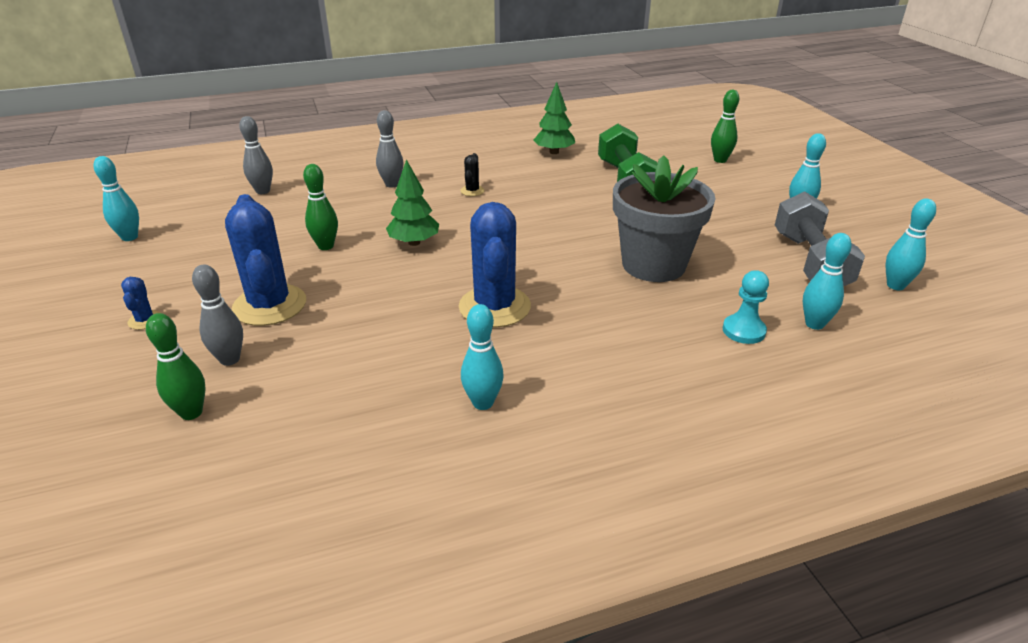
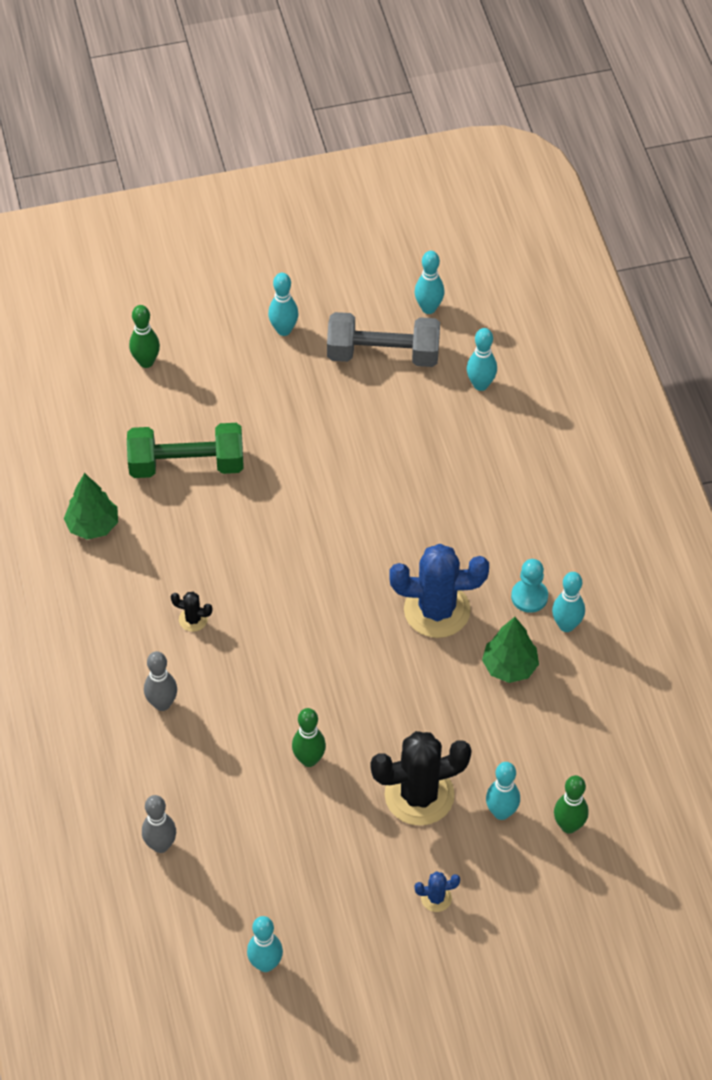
camera: 85 degrees left, 20 degrees up
grey bowling pin [192,264,243,366] -> turquoise bowling pin [486,762,520,820]
blue cactus [225,194,306,326] -> black cactus [370,731,472,826]
green tree [386,159,439,246] -> green tree moved to [482,617,539,683]
grey flower pot [613,155,716,282] -> none
turquoise pawn [723,270,769,344] -> turquoise pawn moved to [511,559,548,613]

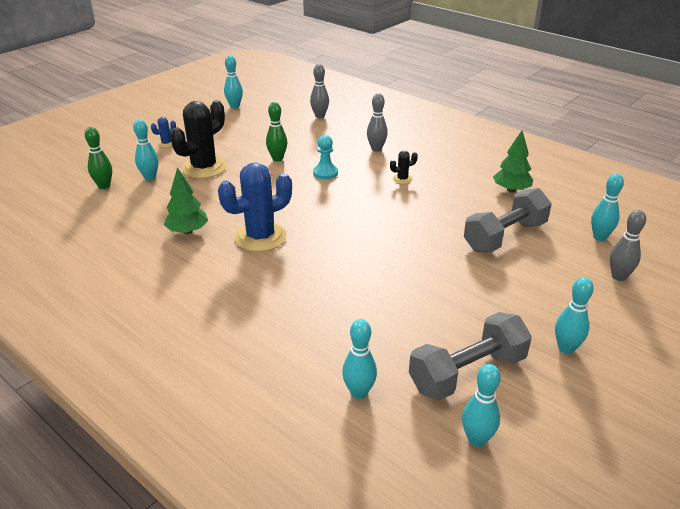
camera: 145 degrees right, 20 degrees down
green dumbbell [127,423,244,478] -> grey dumbbell [464,188,552,252]
green bowling pin [129,305,160,368] -> grey bowling pin [610,210,646,281]
turquoise pawn [511,559,548,613] -> turquoise pawn moved to [313,135,338,180]
turquoise bowling pin [552,572,585,632] -> turquoise bowling pin moved to [591,173,624,241]

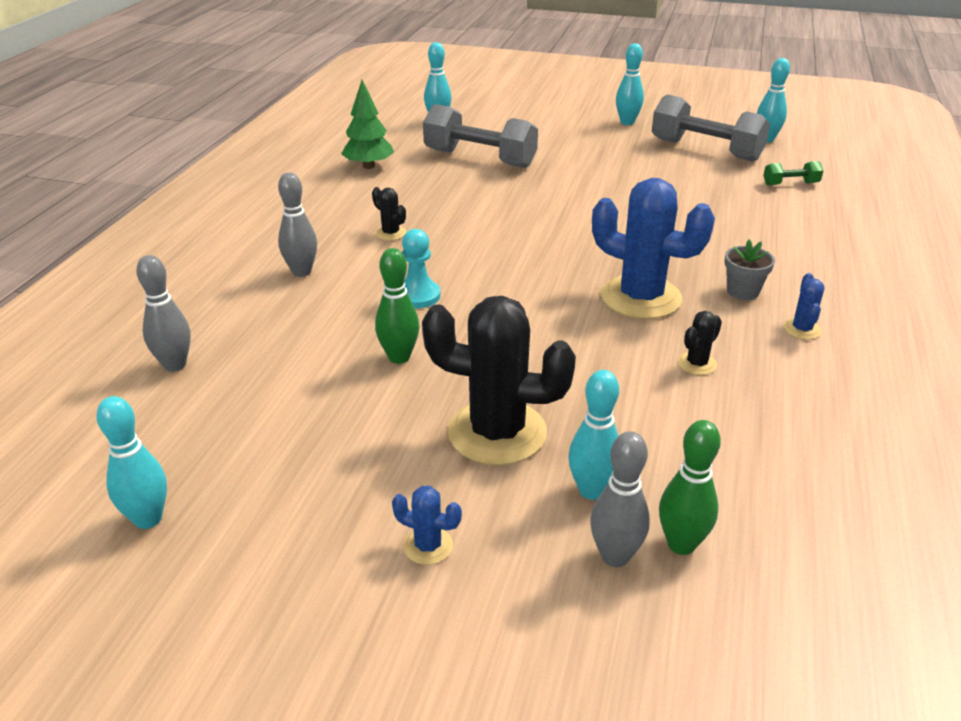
camera: 115 degrees left, 0 degrees up
green tree [164,167,208,234] -> black cactus [678,311,722,375]
turquoise bowling pin [342,319,377,399] -> green dumbbell [763,161,823,185]
grey bowling pin [610,210,646,281] -> grey bowling pin moved to [590,431,650,567]
none -> grey flower pot [724,239,775,300]
none -> blue cactus [783,273,824,340]

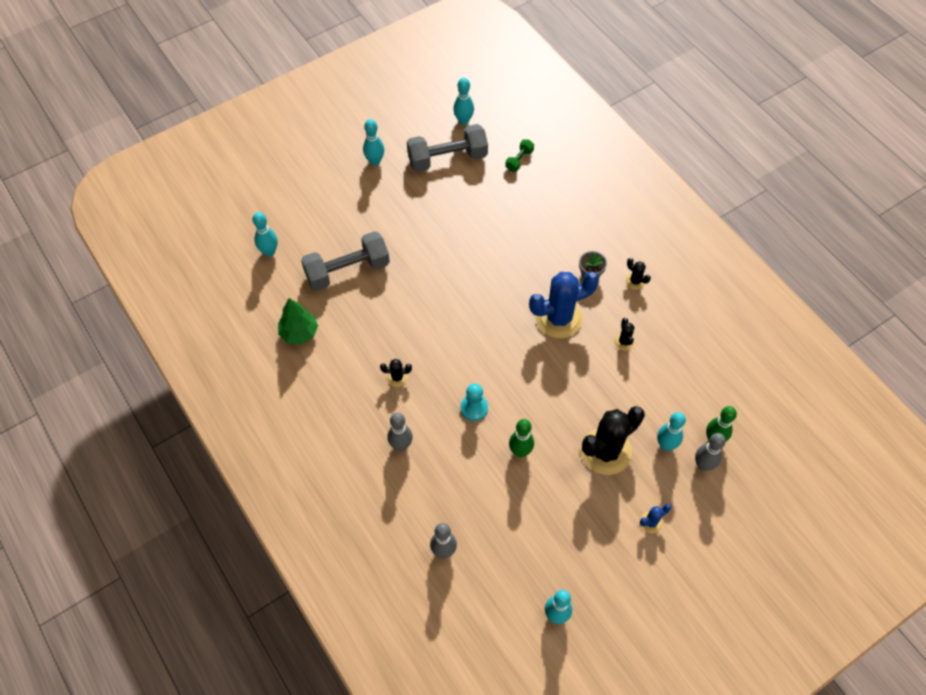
camera: 50 degrees left, 25 degrees up
blue cactus [783,273,824,340] -> black cactus [626,258,651,290]

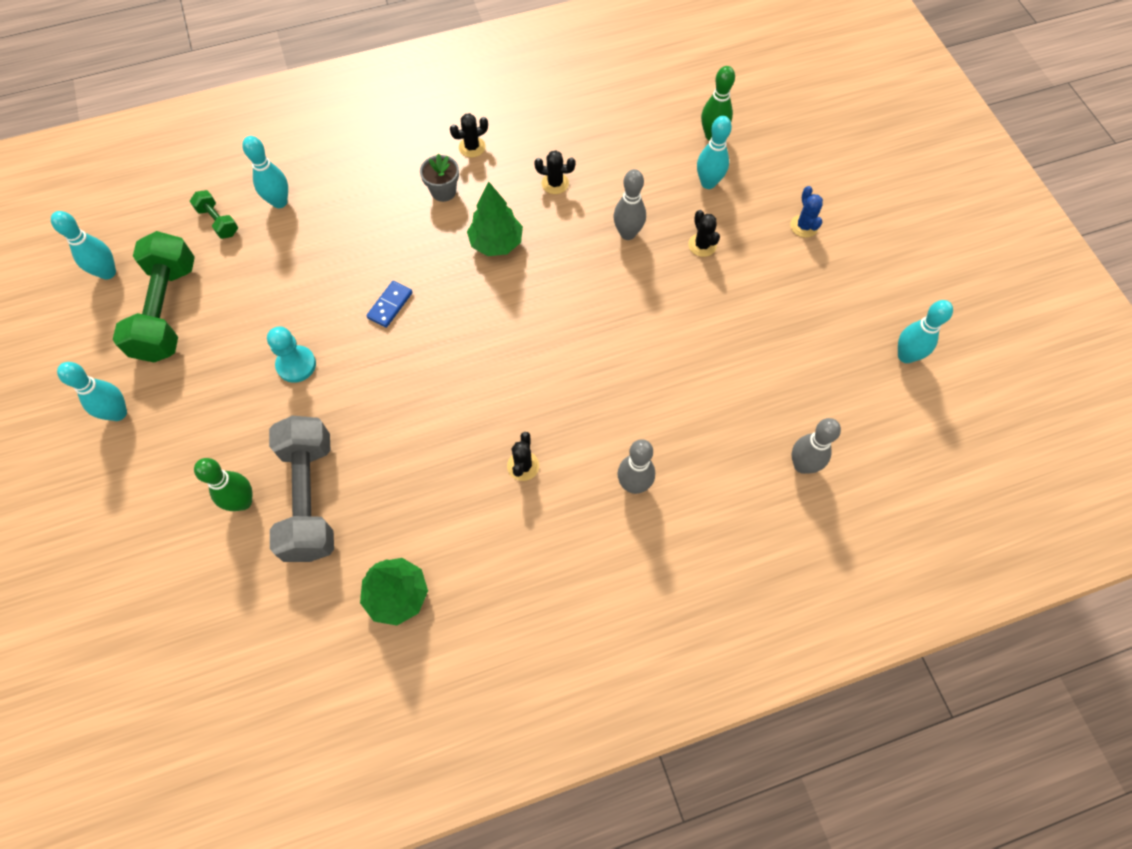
camera: 75 degrees left, 5 degrees up
turquoise bowling pin [253,212,278,257] -> turquoise bowling pin moved to [242,136,288,208]
grey dumbbell [407,124,488,172] -> green dumbbell [113,231,195,362]
turquoise pawn [460,383,488,421] -> turquoise pawn moved to [267,326,316,383]
green bowling pin [509,419,534,457] -> green bowling pin moved to [194,458,253,511]
blue cactus [529,272,599,338] -> green tree [467,182,523,256]
black cactus [581,406,645,475] -> black cactus [688,210,720,257], size x0.43
grey bowling pin [695,433,726,471] -> grey bowling pin moved to [613,169,646,240]
none -> blue domino [366,281,413,328]

